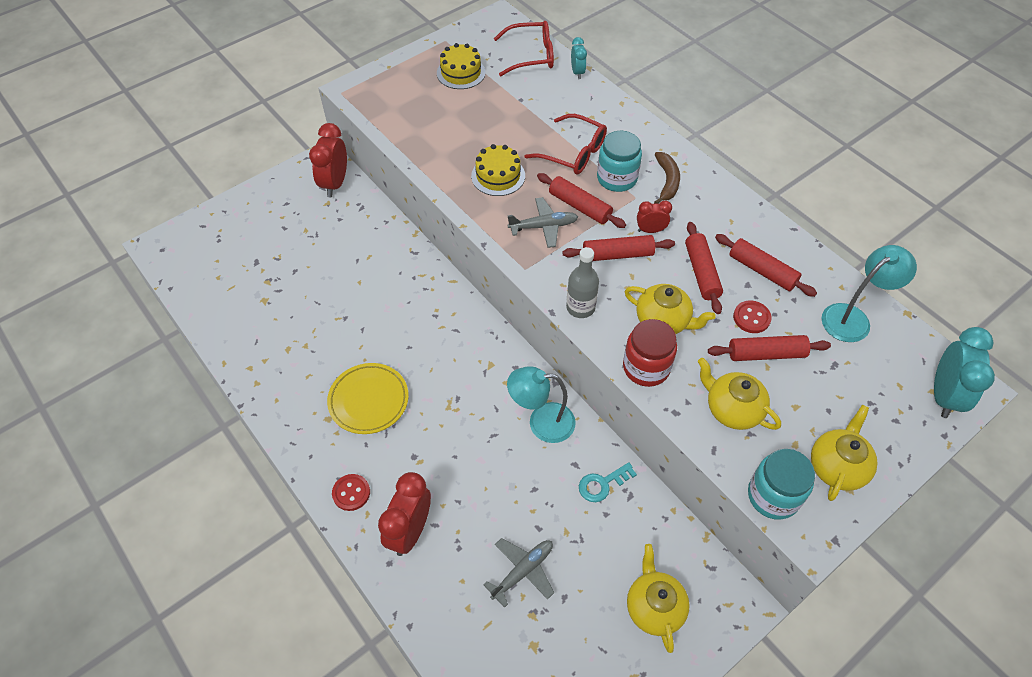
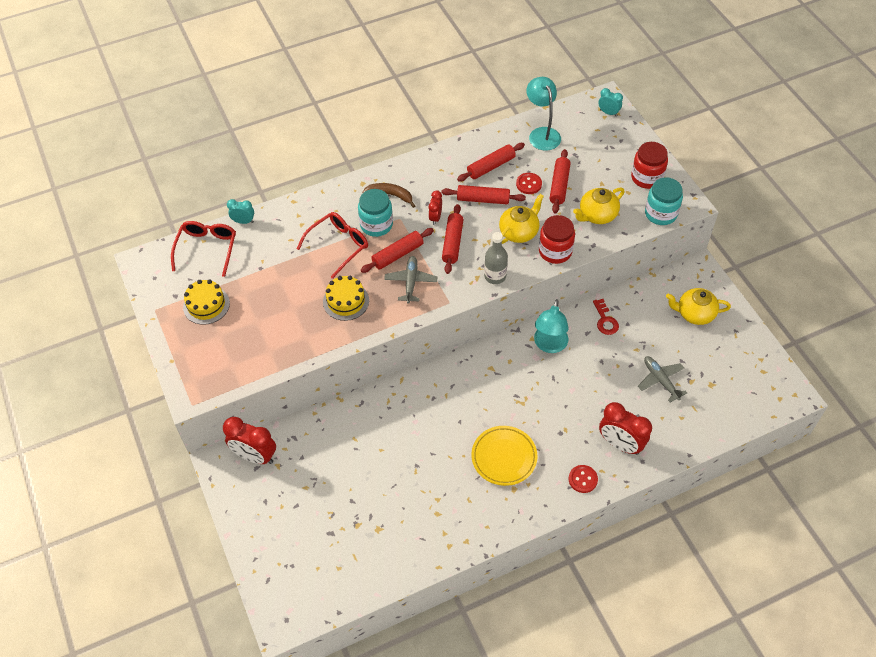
camera: 75 degrees left, 0 degrees up
turquoise key [579,462,637,502] -> red key [593,299,619,335]
yellow teapot [811,405,877,501] -> red jar [631,142,668,189]
turquoise clock [934,327,995,418] -> turquoise clock [598,88,623,116], size x0.55

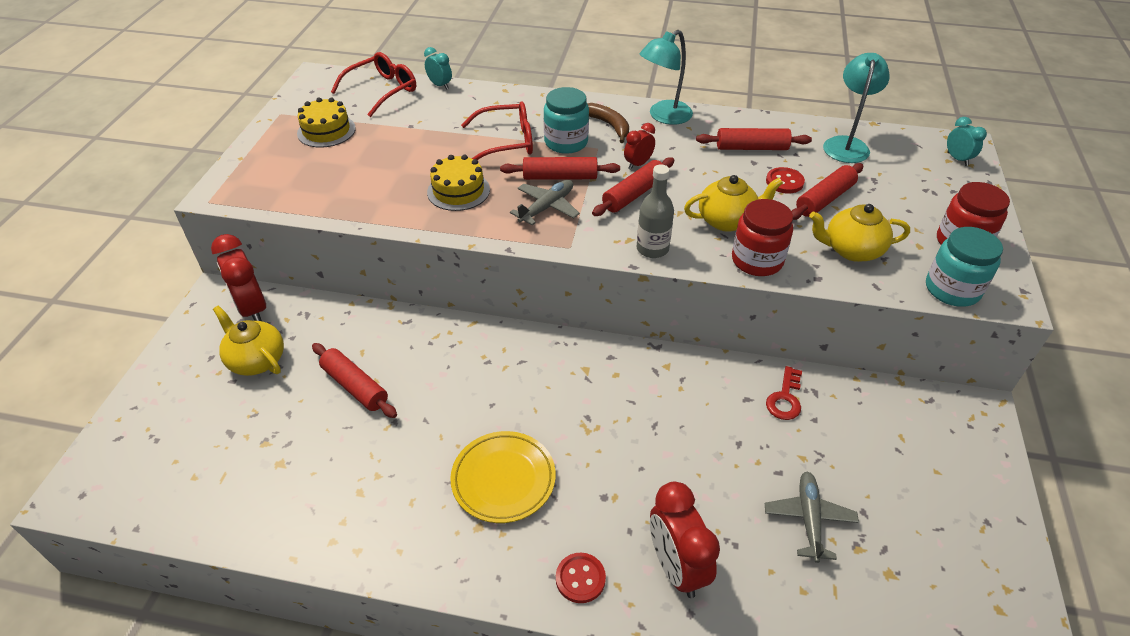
camera: 35 degrees right, 10 degrees down
red rolling pin [442,185,526,204] -> red rolling pin moved to [312,343,397,418]
turquoise lamp [534,299,569,353] -> turquoise lamp moved to [640,30,693,125]
yellow teapot [666,288,731,325] -> yellow teapot moved to [213,305,284,376]

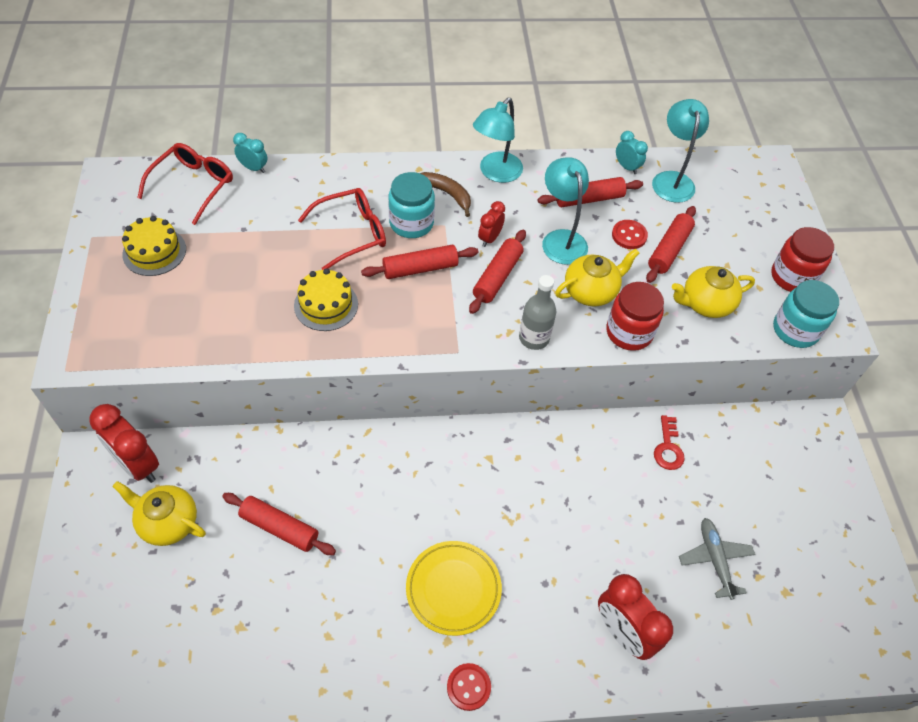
camera: 20 degrees left, 10 degrees up
grey plane [510,180,580,225] -> none
red button [556,553,606,603] -> red button moved to [447,663,491,711]
turquoise clock [947,117,987,166] -> turquoise clock moved to [616,131,648,174]
none -> turquoise lamp [542,157,589,265]

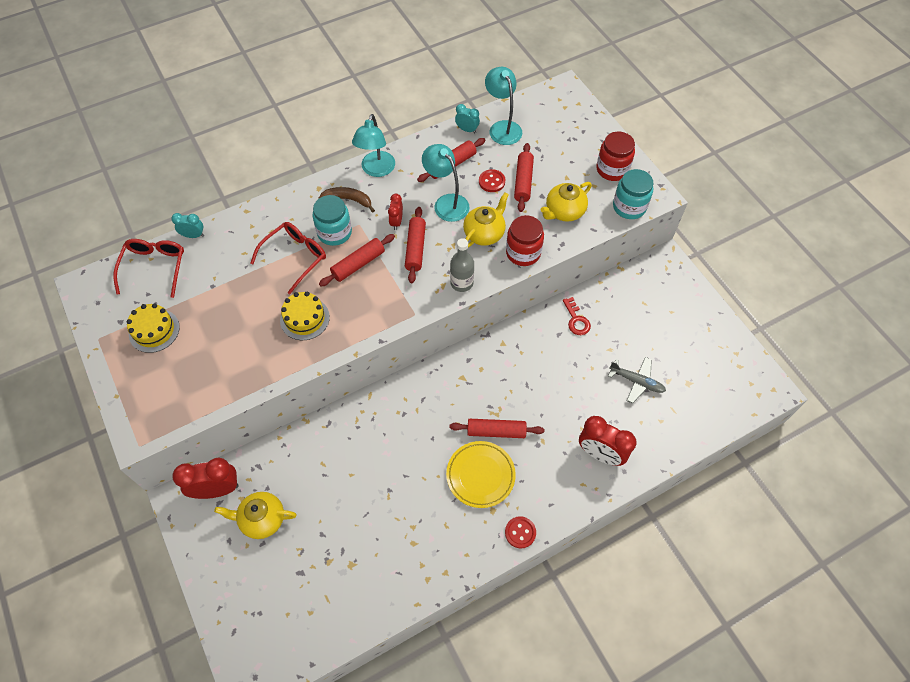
camera: 20 degrees left, 5 degrees up
red clock [89,404,159,483] -> red clock turned 150 degrees clockwise [172,457,239,499]
red rolling pin [222,493,336,555] -> red rolling pin moved to [449,419,544,438]
grey plane [679,518,755,600] -> grey plane turned 150 degrees clockwise [608,357,666,404]

